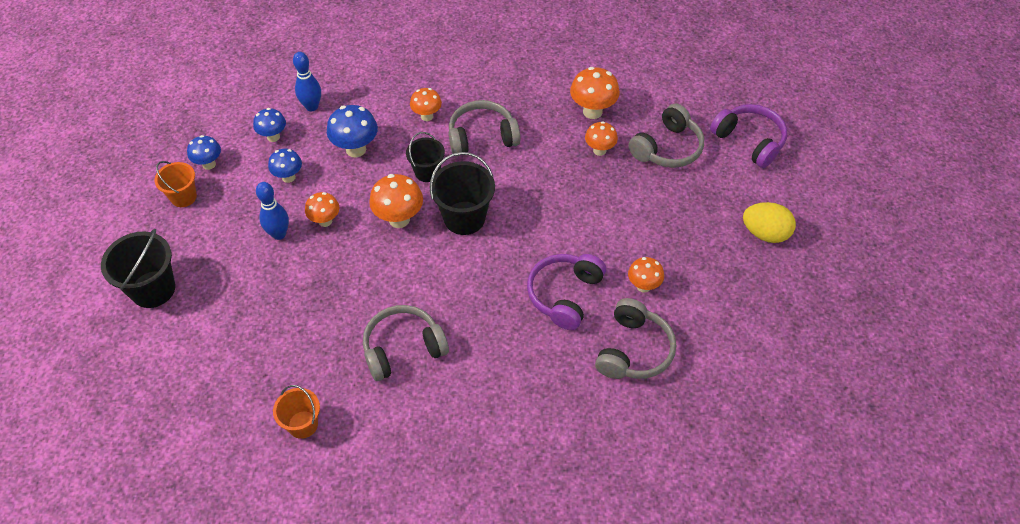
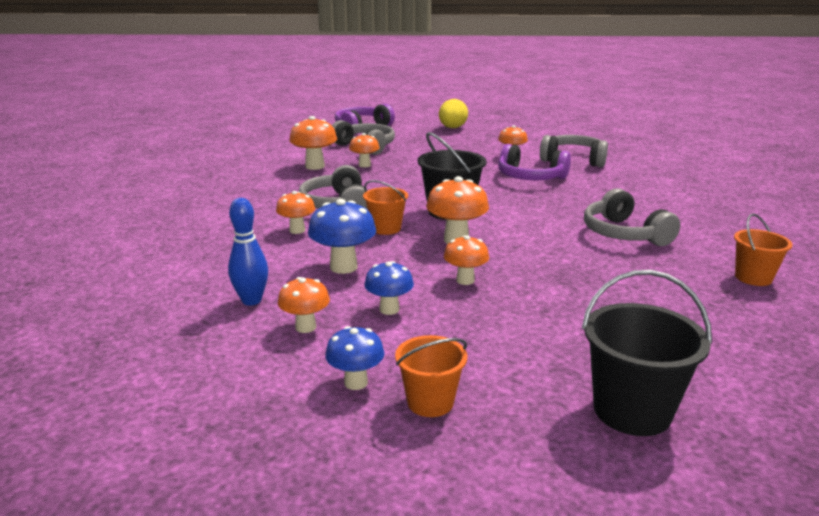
camera: 90 degrees left, 30 degrees down
blue mushroom [253,108,286,142] -> orange mushroom [278,277,330,333]
blue bowling pin [256,182,289,240] -> none
black bucket [406,132,445,182] -> orange bucket [363,180,408,235]

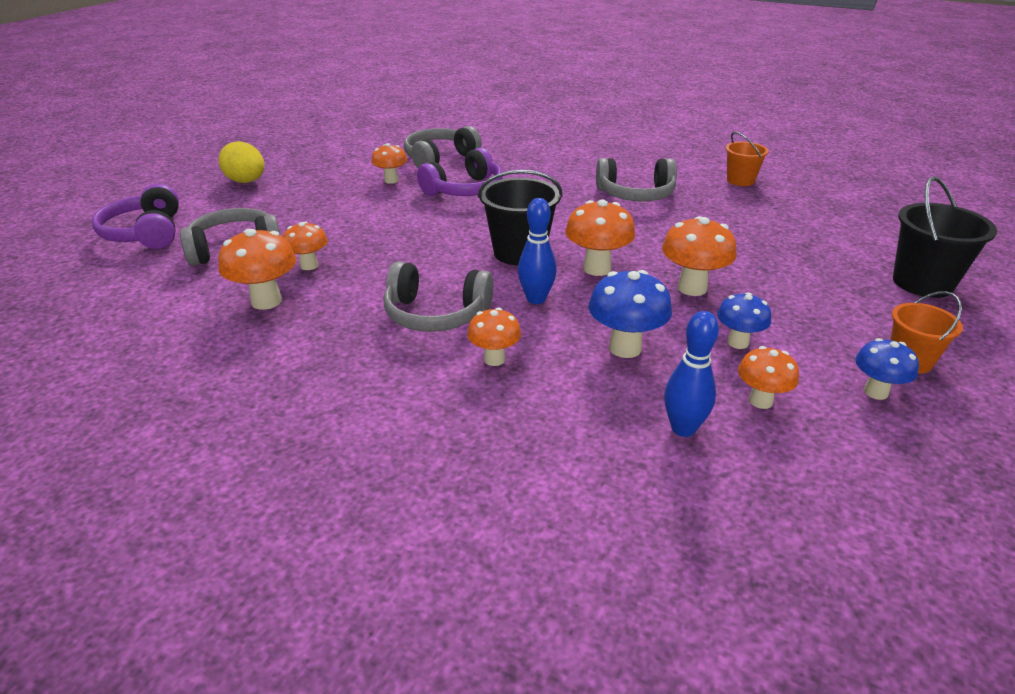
camera: 65 degrees left, 10 degrees up
orange bucket [363,180,408,235] -> blue bowling pin [518,198,557,304]
orange mushroom [444,235,489,285] -> orange mushroom [662,216,736,296], size x1.54

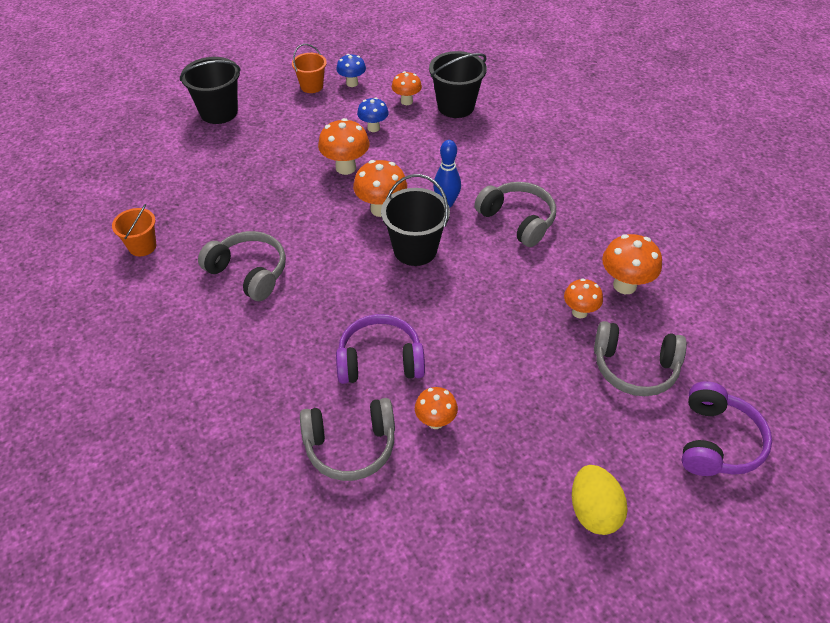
camera: 145 degrees left, 15 degrees up
orange mushroom [467,308,521,366] -> none
blue mushroom [588,270,672,358] -> none
blue bowling pin [664,311,719,437] -> black bucket [429,51,487,118]

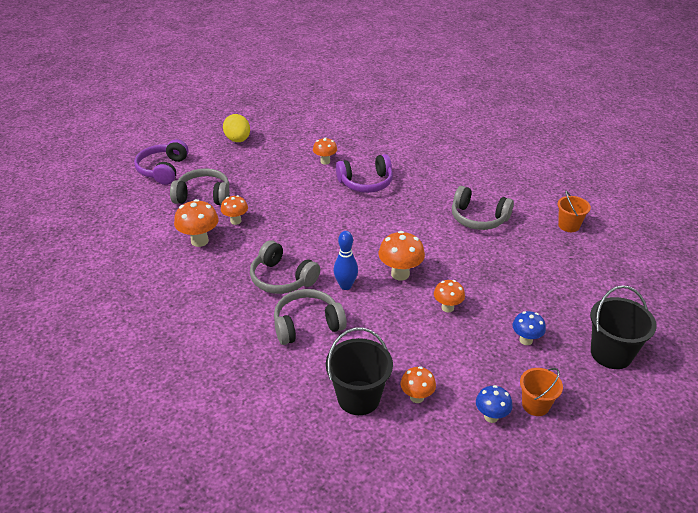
camera: 170 degrees right, 10 degrees down
grey headphones [300,398,395,481] -> grey headphones moved to [274,289,347,345]
orange mushroom [318,118,370,175] -> orange mushroom [434,280,465,312], size x0.65
blue mushroom [357,97,389,132] -> blue mushroom moved to [512,311,546,345]
black bucket [381,174,450,266] -> none

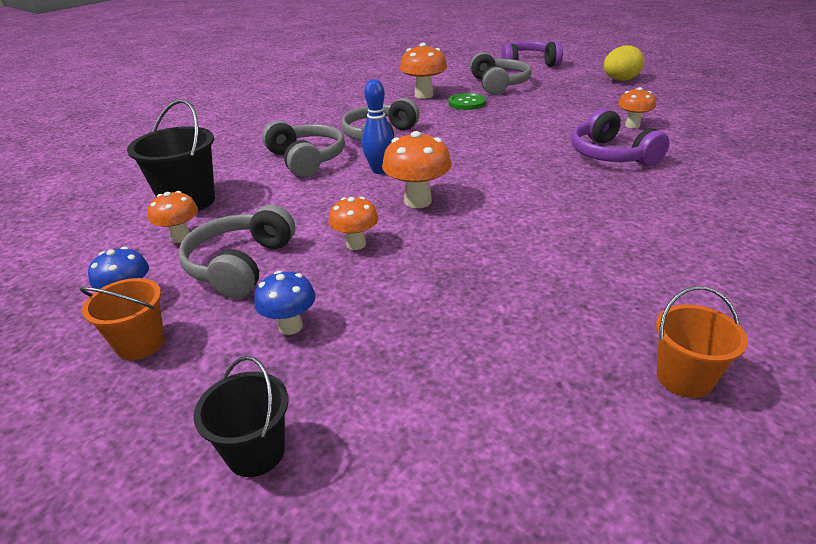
camera: 80 degrees right, 5 degrees down
orange mushroom [221,195,248,225] -> green button [448,93,486,110]
grey headphones [452,186,514,230] -> grey headphones moved to [178,205,295,299]
black bucket [590,285,657,369] -> black bucket [193,356,288,477], size x0.63

